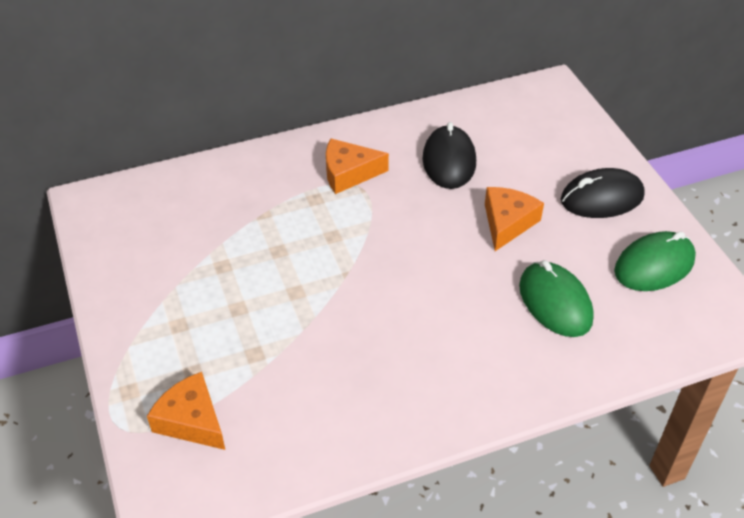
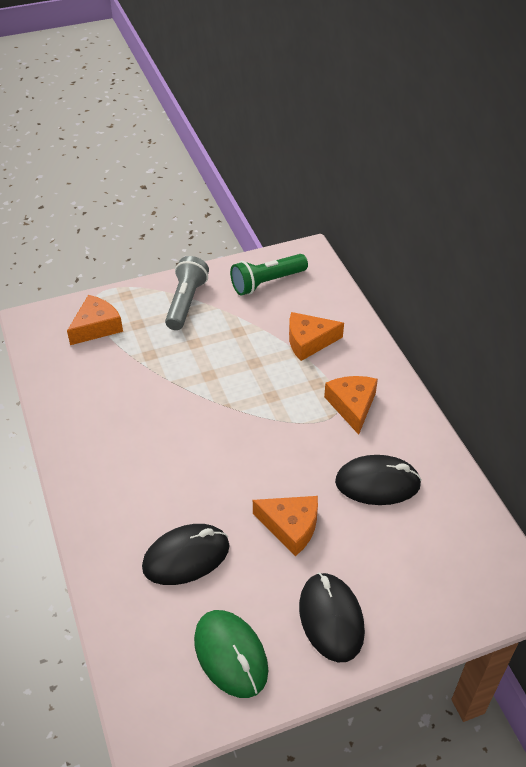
camera: 90 degrees right, 0 degrees up
green mouse [519,260,594,337] -> black mouse [142,524,230,585]
none -> grey flashlight [165,256,209,330]
none -> green flashlight [230,254,308,296]
none -> orange cheese [289,312,344,361]

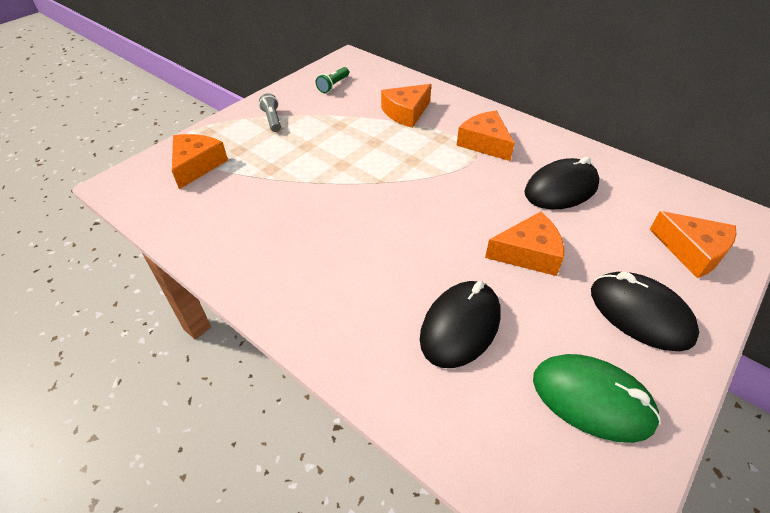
camera: 30 degrees left, 0 degrees up
grey flashlight [165,256,209,330] -> grey flashlight [259,93,281,132], size x0.56
green flashlight [230,254,308,296] -> green flashlight [316,67,349,93], size x0.56
none -> orange cheese [649,211,736,278]

